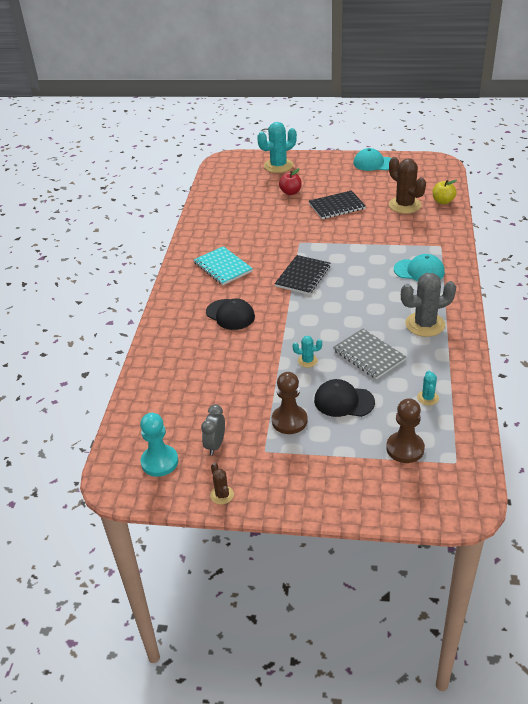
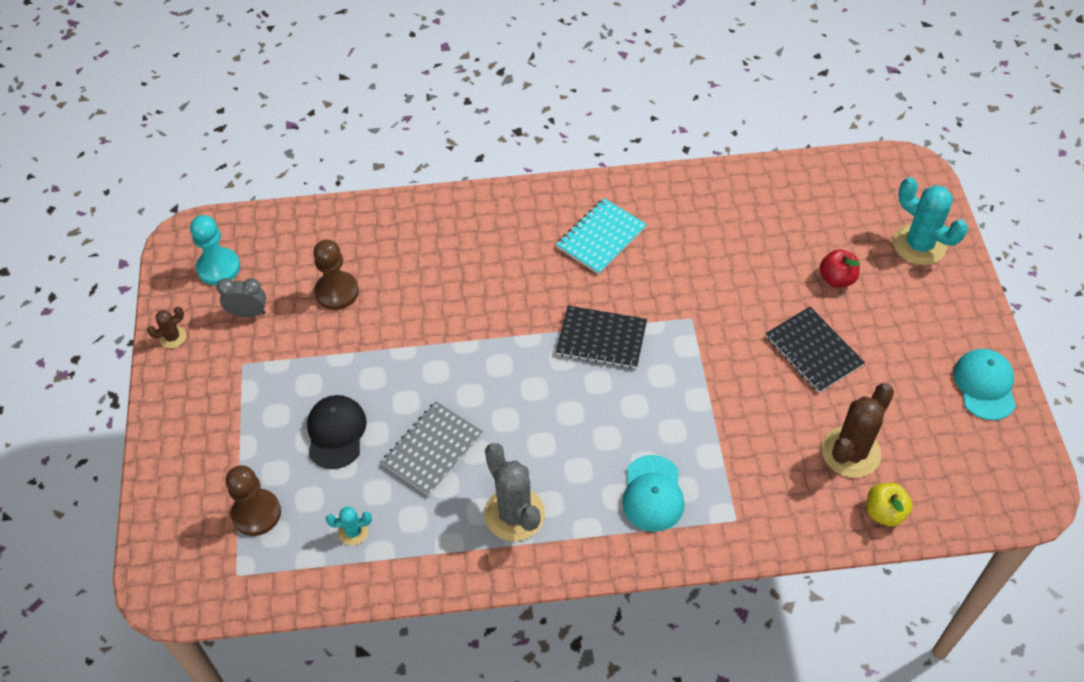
camera: 75 degrees right, 15 degrees up
black cap [206,299,255,330] -> none
brown pawn [272,372,307,434] -> brown pawn moved to [313,240,359,310]
turquoise cactus [293,336,322,368] -> none

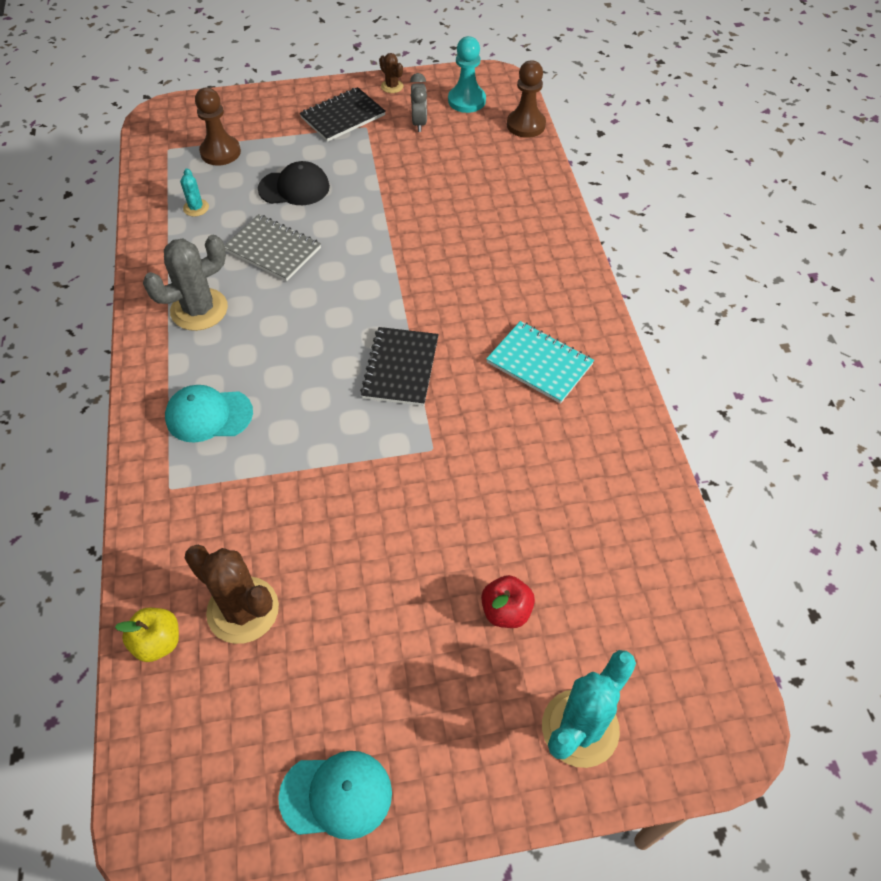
camera: 85 degrees right, 0 degrees up
brown pawn [313,240,359,310] -> brown pawn moved to [507,60,546,138]
black notebook [766,307,865,393] -> black notebook moved to [300,87,386,142]

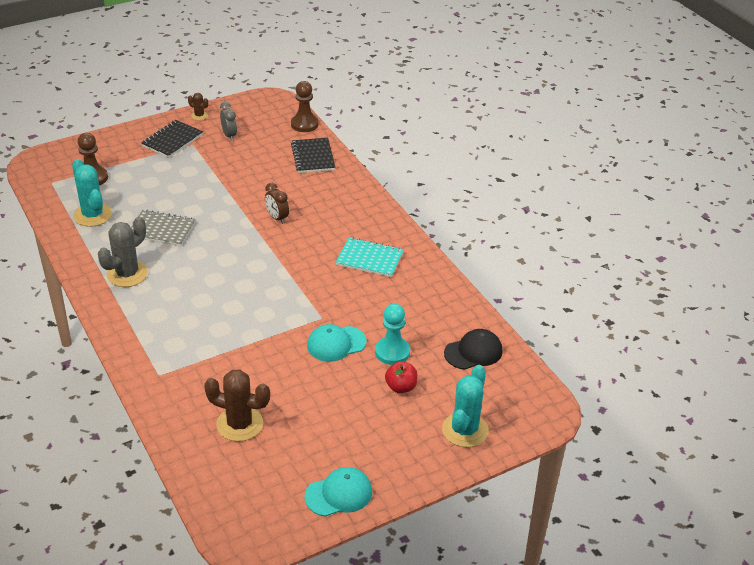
camera: 20 degrees left, 15 degrees down
yellow apple [115,608,179,662] -> none
turquoise cap [165,385,253,443] -> turquoise cap moved to [307,324,367,362]
turquoise cactus [180,168,209,217] -> turquoise cactus [72,159,112,227], size x2.03
black cap [258,161,330,205] -> black cap moved to [444,329,503,370]
black notebook [360,327,439,406] -> black notebook moved to [291,138,336,173]
turquoise pawn [448,36,486,113] -> turquoise pawn moved to [375,304,410,365]
none -> brown clock [265,183,289,224]

